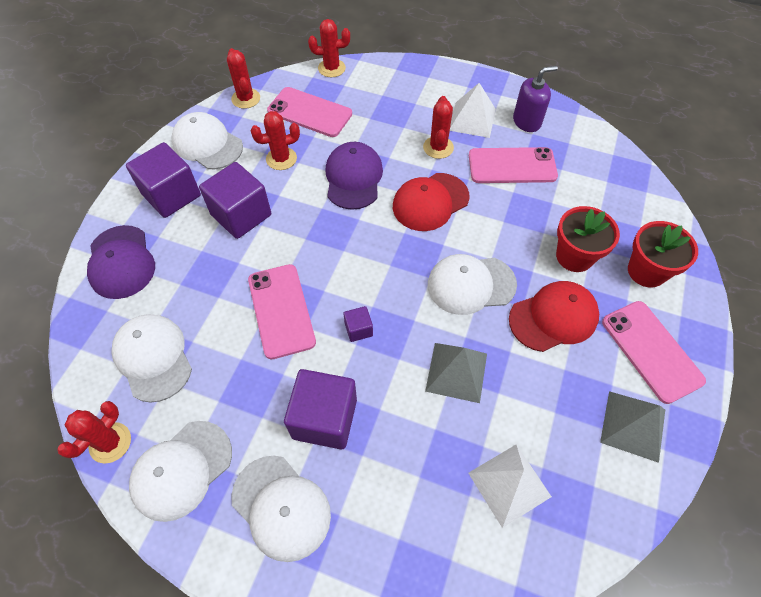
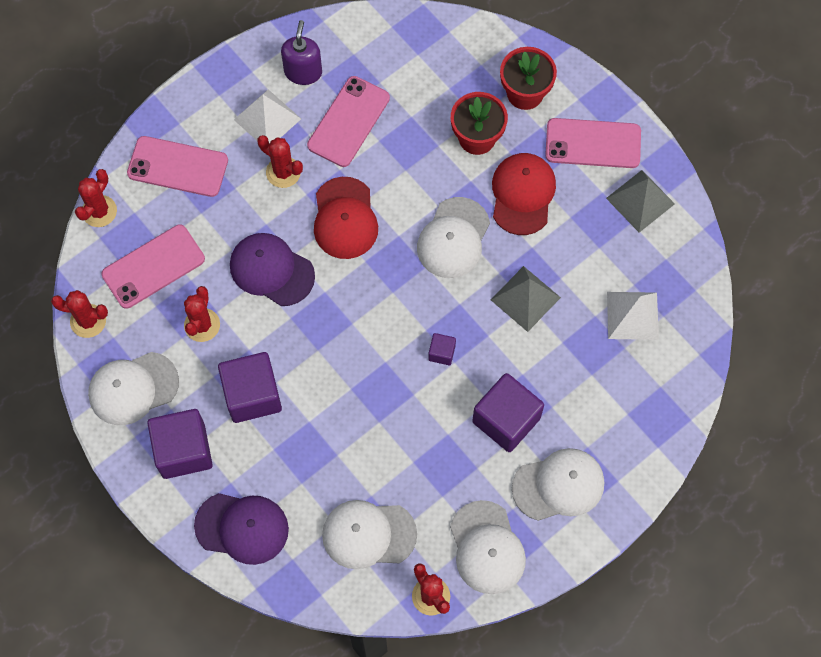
camera: 60 degrees left, 10 degrees up
pink phone [248,264,316,359] -> pink phone moved to [127,136,228,197]

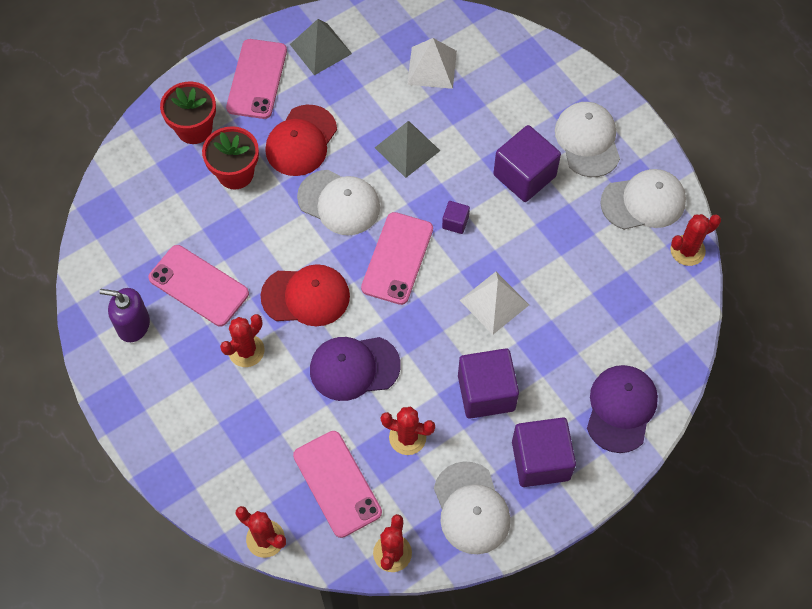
camera: 85 degrees left, 5 degrees down
pink phone [127,136,228,197] -> pink phone moved to [361,212,433,305]
purple cap [230,233,315,306] -> purple cap turned 45 degrees clockwise [310,337,401,401]
white pyramid [234,89,301,143] -> white pyramid moved to [460,272,529,334]
white cap [322,500,417,569] -> none
red cap [492,153,556,235] -> red cap turned 75 degrees counterclockwise [265,105,337,176]

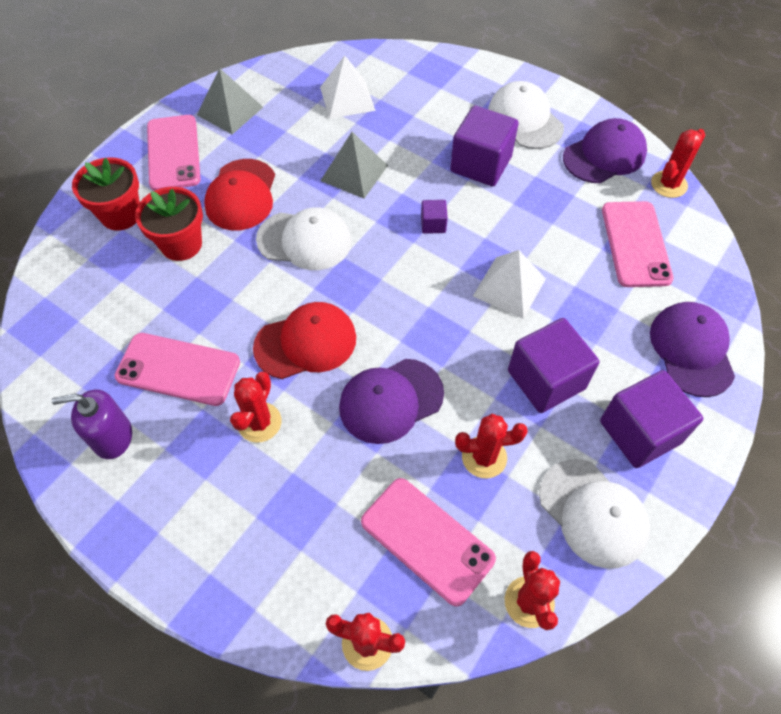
camera: 20 degrees left, 5 degrees down
pink phone [361,212,433,305] -> pink phone moved to [602,201,674,287]
white cap [600,169,686,230] -> purple cap [563,118,647,183]

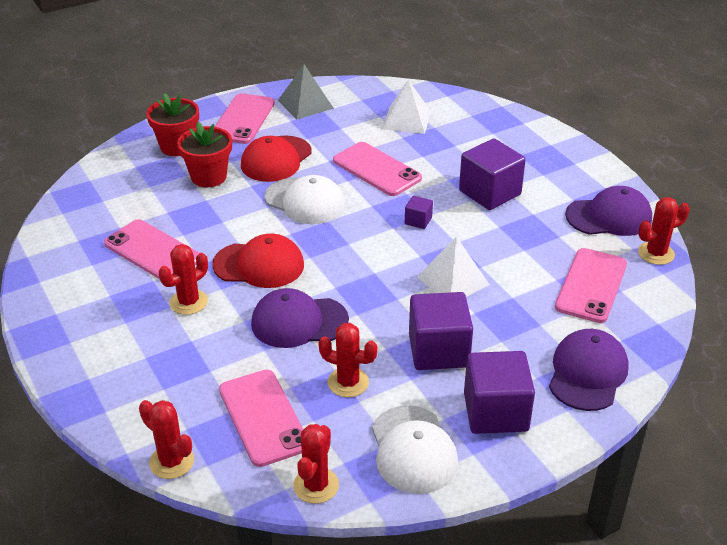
camera: 25 degrees right, 20 degrees down
purple soap dispenser [52,389,132,459] -> none
grey pyramid [320,132,388,199] -> pink phone [333,142,422,196]
white cap [488,81,564,149] -> none

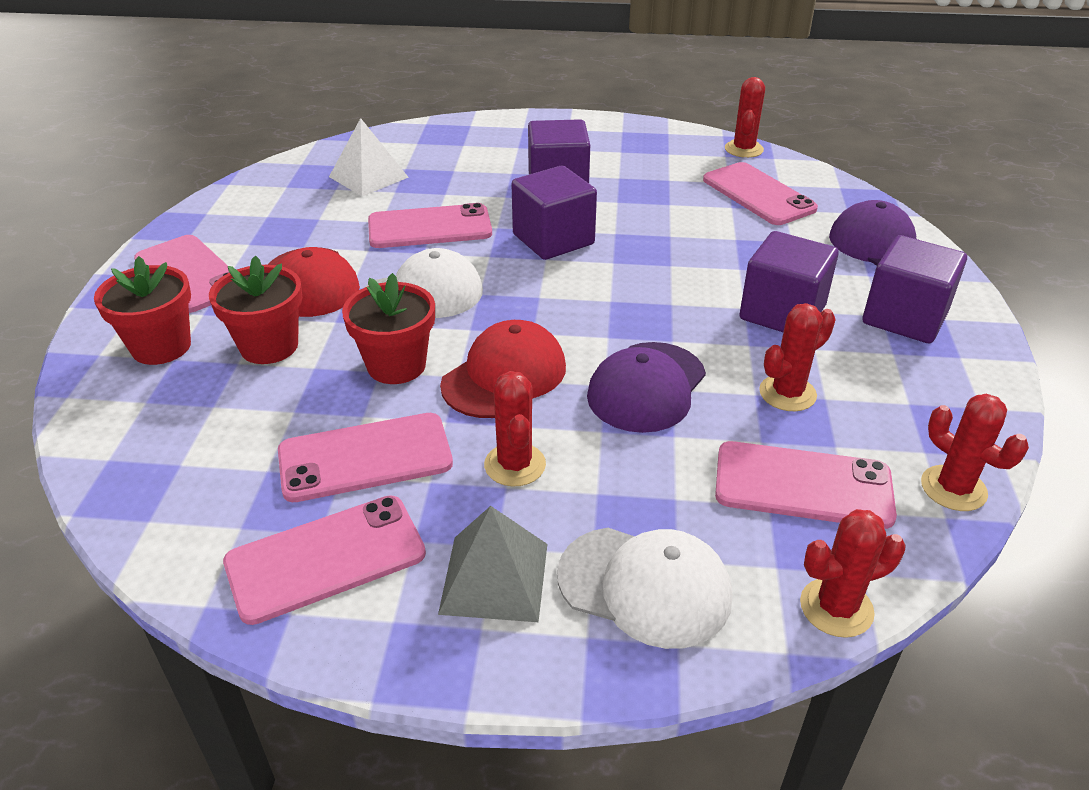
camera: 55 degrees left, 0 degrees up
grey pyramid [278,65,334,120] -> grey pyramid moved to [438,506,547,622]
white cap [372,406,458,494] -> white cap moved to [557,528,732,649]
purple cube [405,196,433,229] -> purple cube [511,166,597,260], size x2.15
white pyramid [417,237,490,297] -> none
purple cap [565,186,652,236] -> none
none -> pink phone [223,495,426,625]
none -> red flower pot [342,273,435,384]

